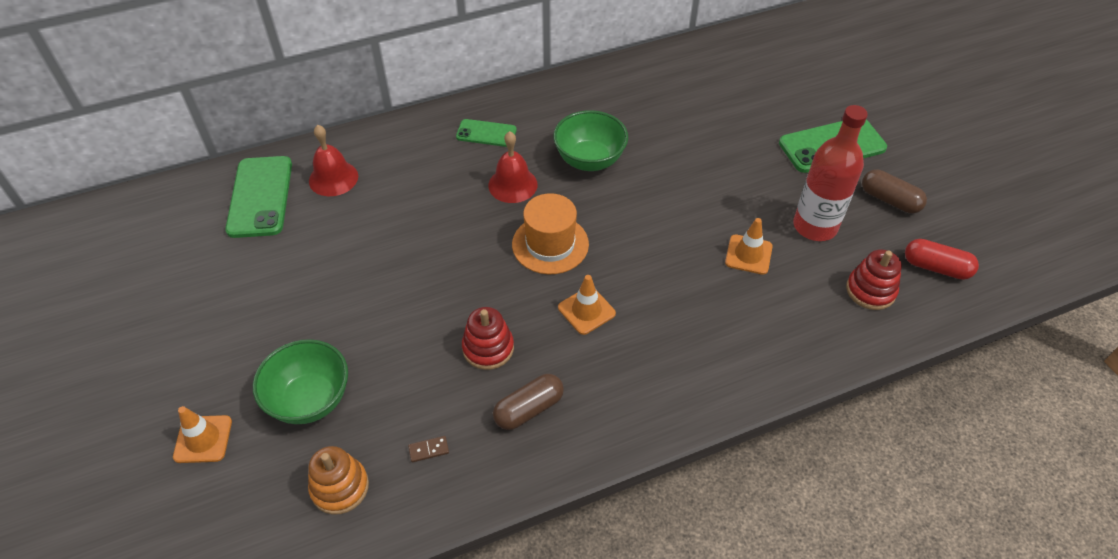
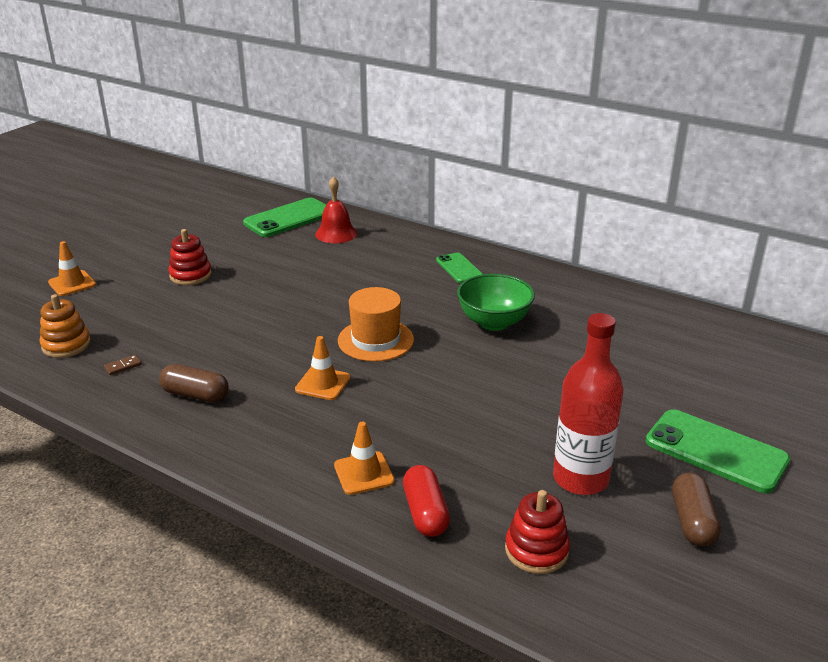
camera: 55 degrees right, 20 degrees down
green bowl [253,339,348,424] -> none
brown domino [408,436,449,462] -> brown domino turned 75 degrees counterclockwise [104,355,142,375]
red stacking toy [462,307,514,370] -> red stacking toy moved to [168,229,212,285]
red bell [488,131,538,203] -> none
orange traffic cone [725,218,773,275] -> orange traffic cone moved to [334,422,395,495]
red capsule [905,239,979,280] -> red capsule moved to [403,465,450,537]

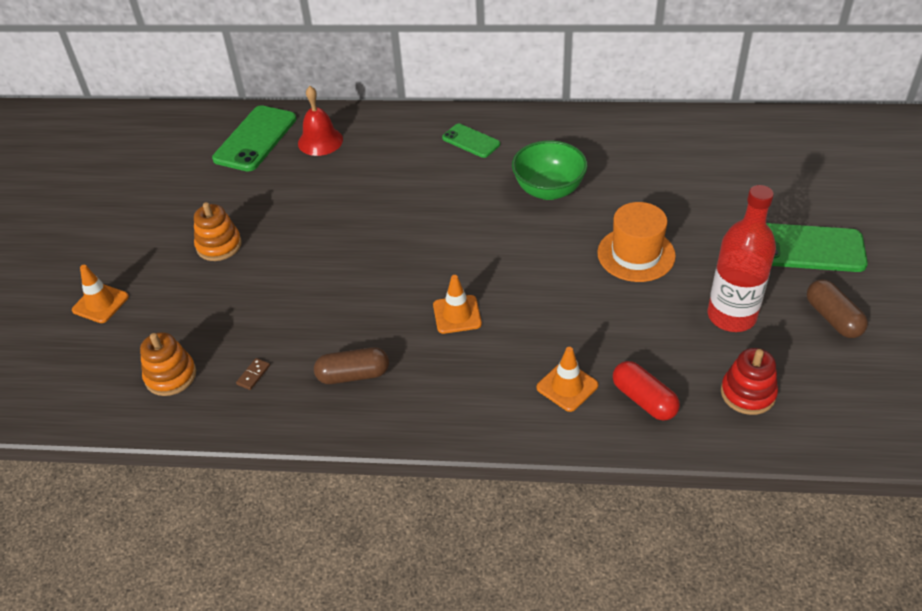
camera: 25 degrees left, 15 degrees up
red stacking toy [168,229,212,285] -> orange stacking toy [194,202,242,261]
orange hat [338,287,414,362] -> orange hat moved to [597,202,676,282]

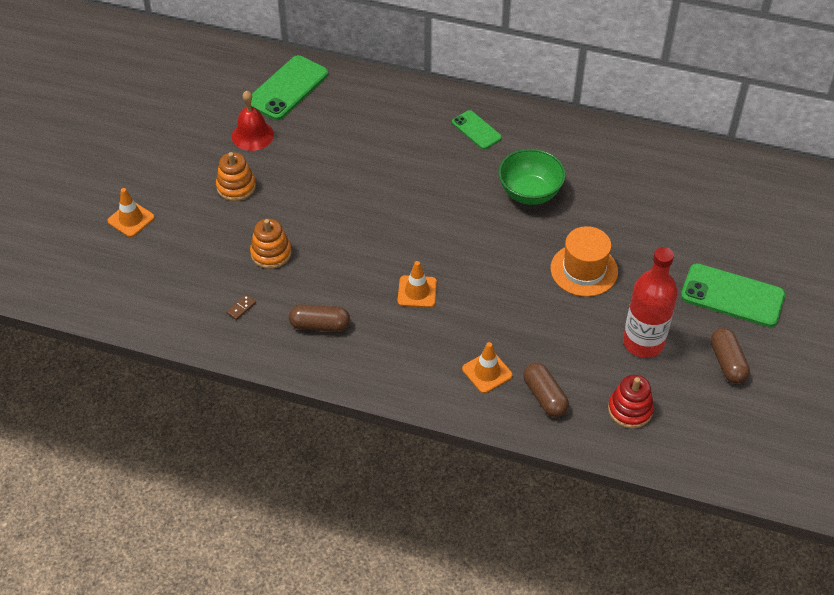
camera: 10 degrees right, 5 degrees up
orange stacking toy [140,332,196,396] -> orange stacking toy moved to [250,219,292,269]
red bell [298,86,343,156] -> red bell moved to [232,90,274,151]
red capsule [613,361,680,421] -> brown capsule [523,363,569,417]

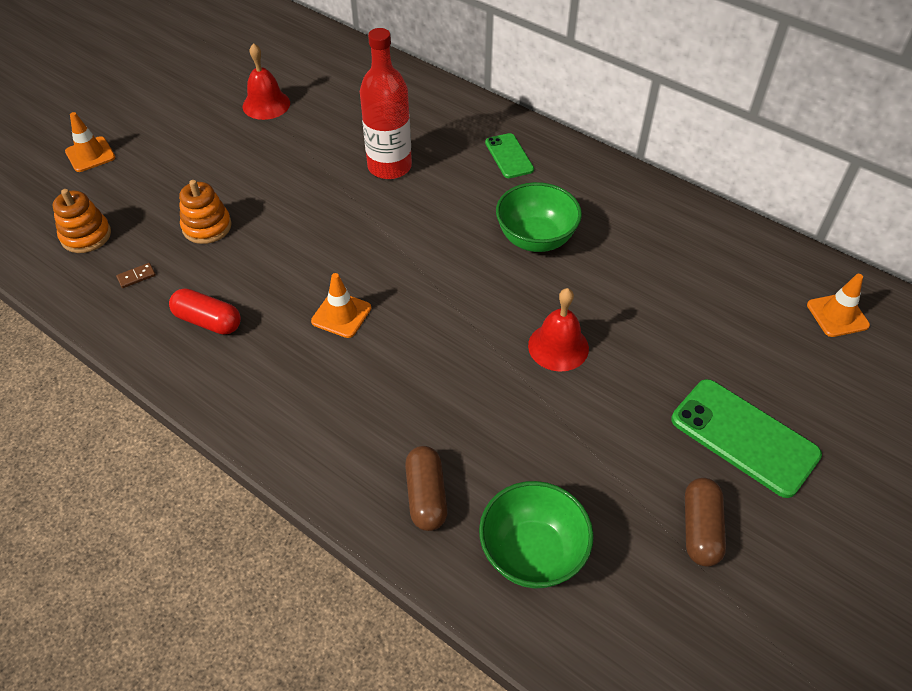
camera: 20 degrees right, 0 degrees up
orange stacking toy [216,152,256,201] -> orange stacking toy moved to [53,189,111,253]
green phone [251,55,328,120] -> none
brown capsule [289,304,350,332] -> red capsule [169,288,241,335]
orange traffic cone [462,342,513,393] -> orange traffic cone moved to [807,274,870,337]
orange hat [551,226,618,297] -> red bell [528,288,589,372]
red stacking toy [608,375,654,428] -> green bowl [479,481,594,588]
red bottle [623,247,678,358] -> red bottle moved to [360,28,412,179]

